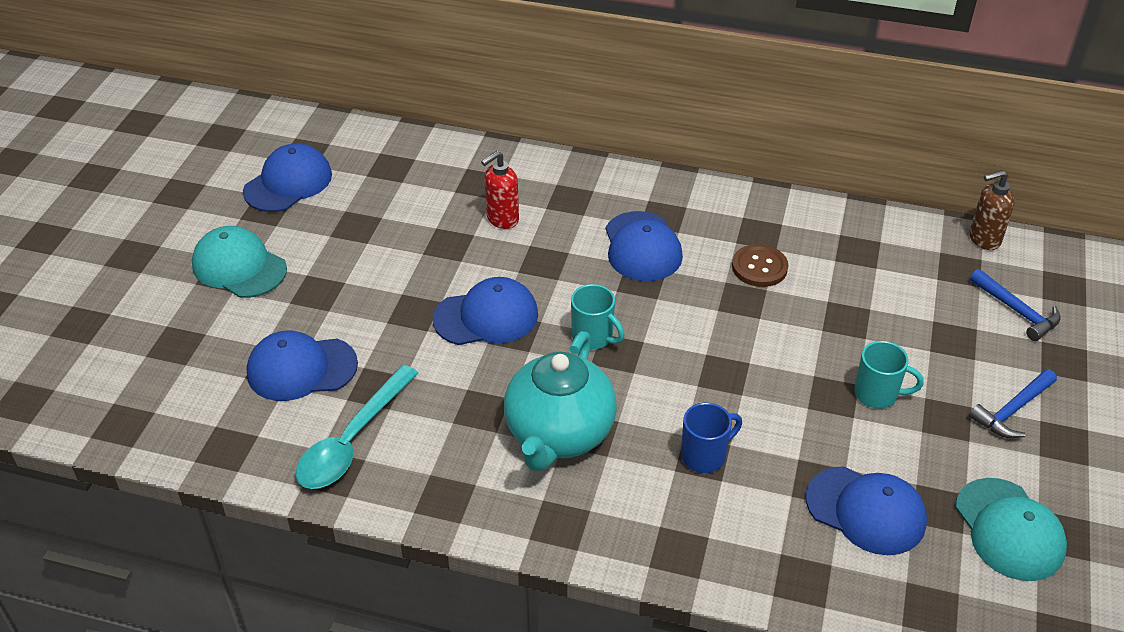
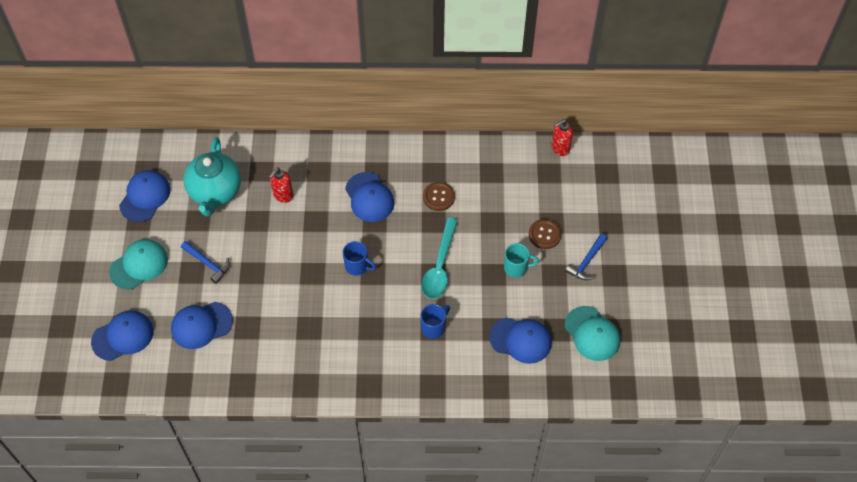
camera: 15 degrees left, 15 degrees up
turquoise cap [192,226,287,298] -> turquoise cap turned 120 degrees clockwise [109,239,168,289]
turquoise spoon [296,365,418,489] -> turquoise spoon moved to [421,218,458,299]
blue cap [433,277,538,345] -> blue cap moved to [91,310,153,361]
turquoise teapot [504,331,617,472] -> turquoise teapot moved to [183,137,241,217]
turquoise mug [571,284,625,349] -> blue mug [343,241,376,276]
brown soap dispenser [969,170,1015,250] -> red soap dispenser [551,119,573,156]
blue hammer [970,269,1060,341] -> blue hammer moved to [181,241,230,284]
none -> brown button [529,219,561,249]

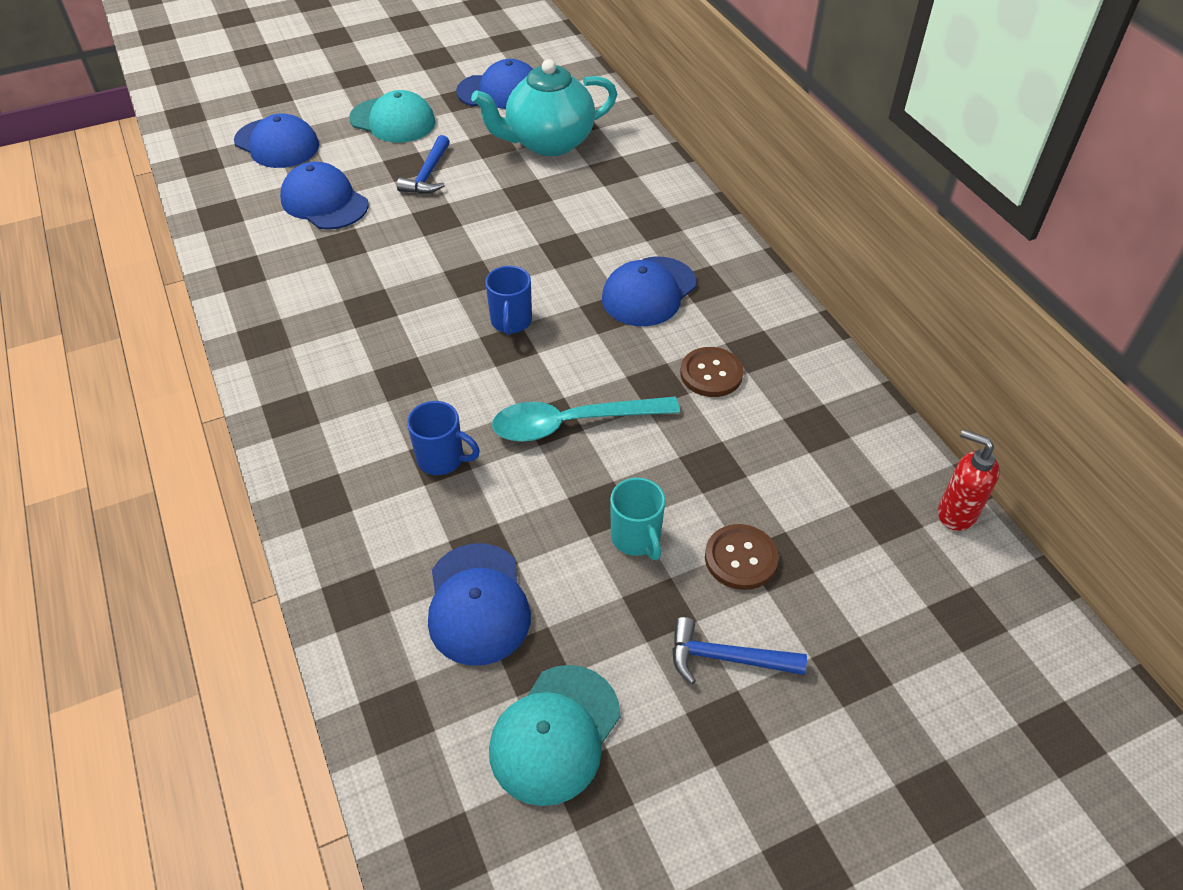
camera: 65 degrees right, 10 degrees down
red soap dispenser [269,167,293,203] -> none

